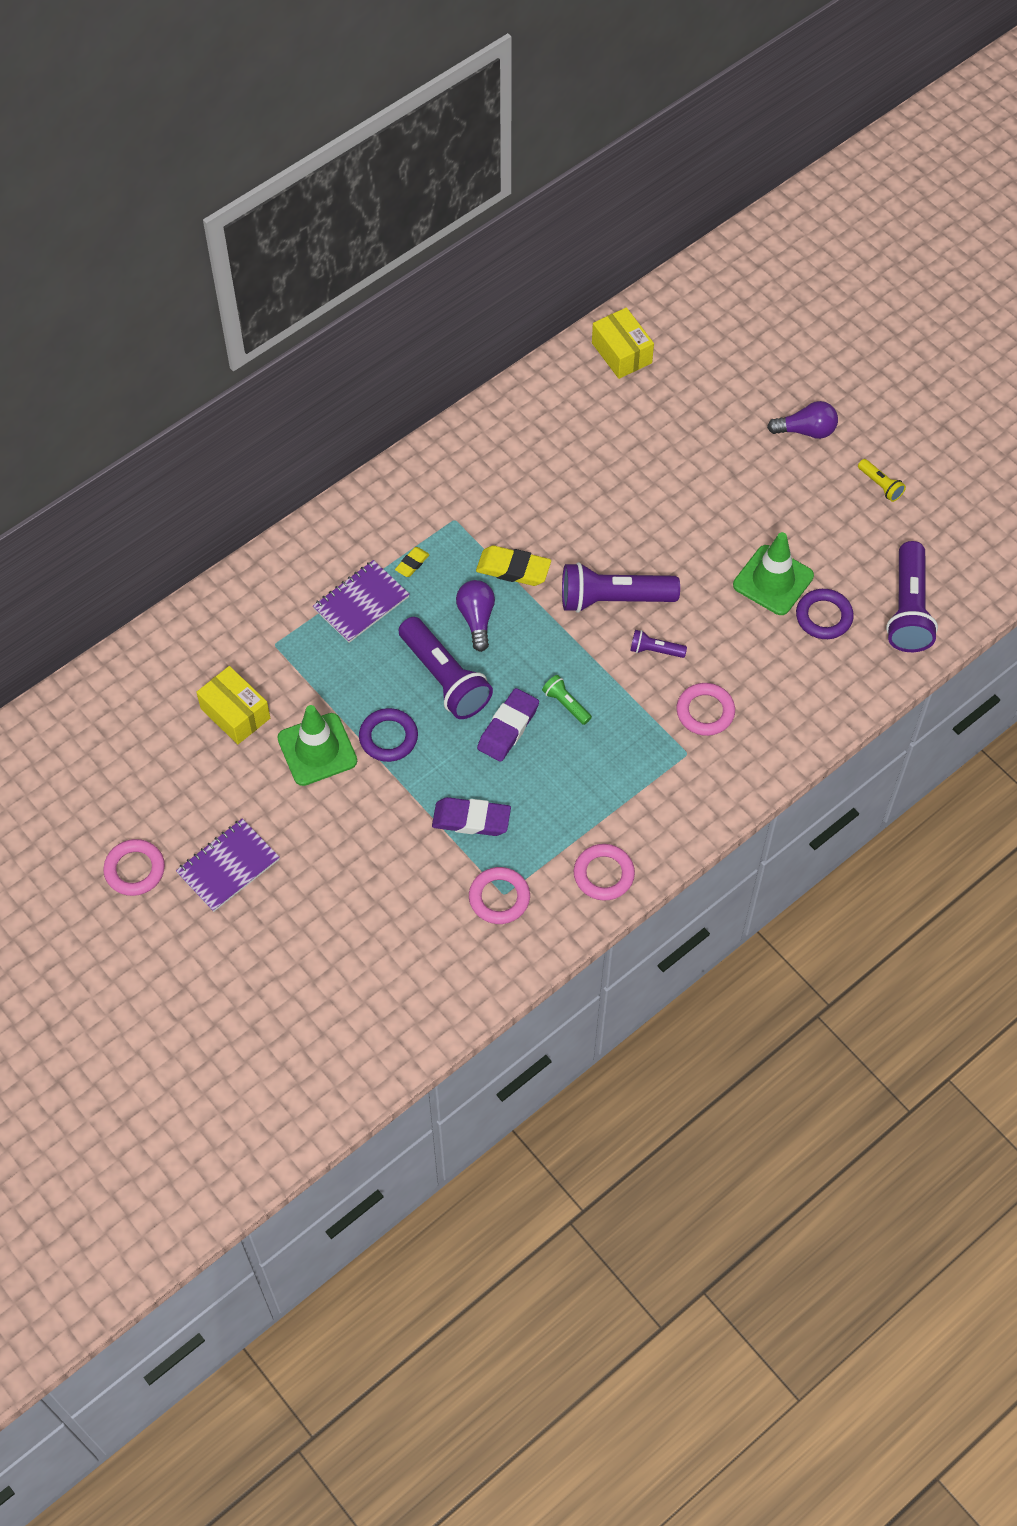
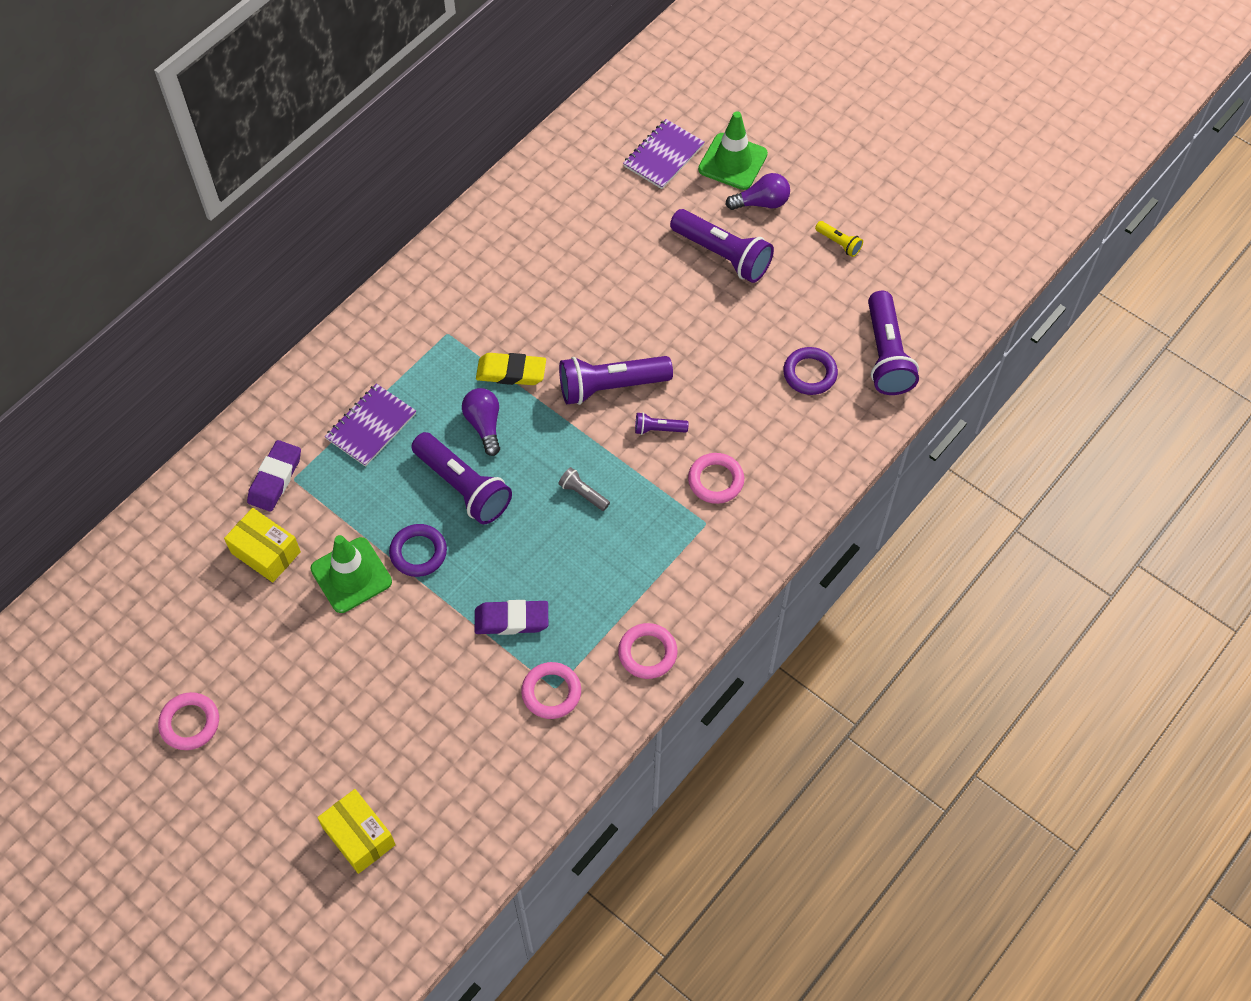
camera: 10 degrees left, 0 degrees up
purple notebook [176,818,280,912] -> purple notebook moved to [623,119,704,189]
yellow eraser [395,547,430,577] -> none
purple eraser [477,688,539,762] -> purple eraser moved to [247,440,301,512]
green flashlight [542,675,592,725] -> grey flashlight [558,467,610,511]
yellow box [592,307,654,379] -> yellow box moved to [317,789,396,874]
green traffic cone [733,532,814,615] -> green traffic cone moved to [698,111,768,190]
none -> purple flashlight [670,209,774,283]

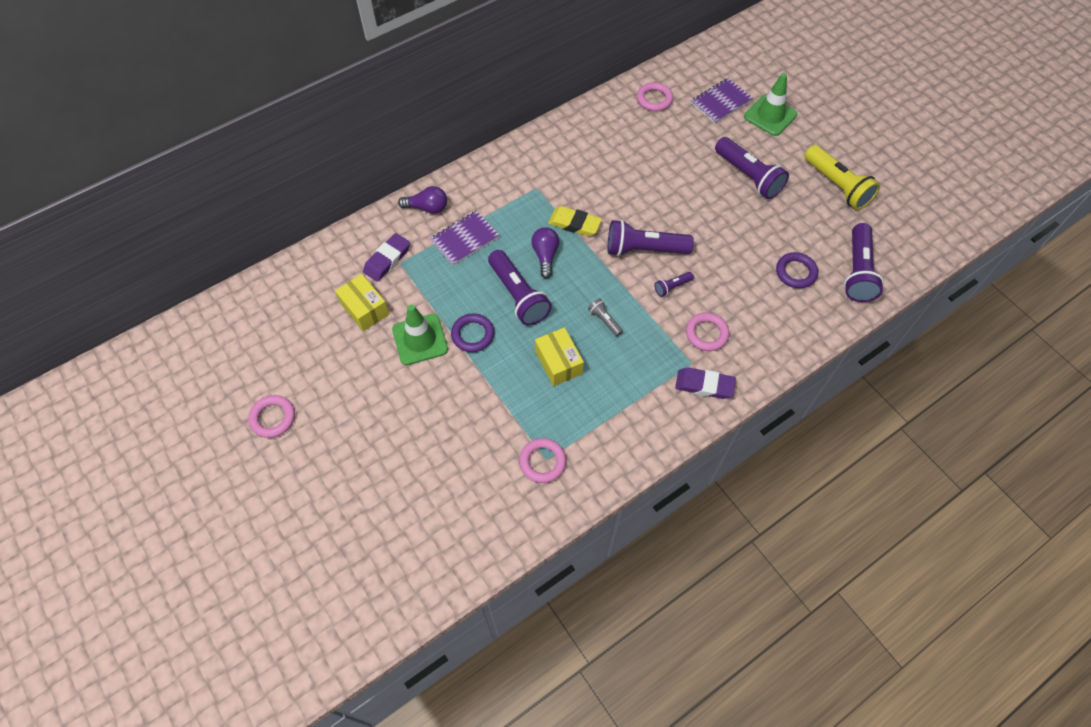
camera: 15 degrees right, 0 degrees up
yellow box [317,789,396,874] -> yellow box moved to [535,327,584,386]
purple eraser [475,600,548,635] -> purple eraser moved to [675,367,736,399]
pink ring [618,623,678,679] -> pink ring moved to [637,82,673,111]
purple flashlight [635,412,688,435] -> purple flashlight turned 45 degrees counterclockwise [654,272,694,297]
purple light bulb [725,173,790,210] -> purple light bulb moved to [398,186,447,214]
yellow flashlight [815,221,863,257] -> yellow flashlight [805,145,880,210], size x2.13

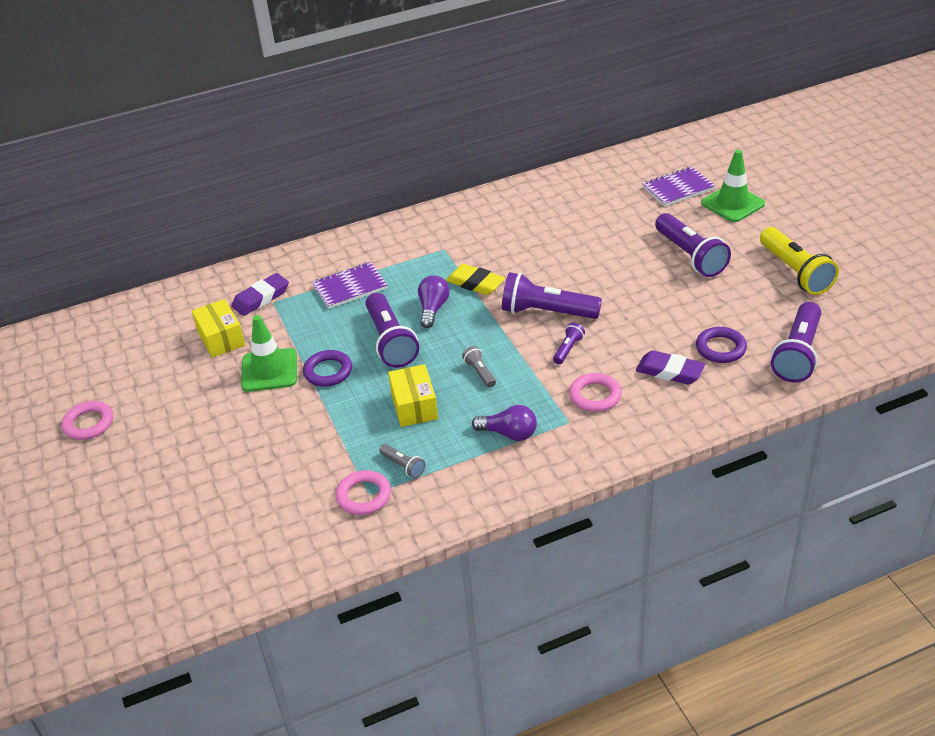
camera: 15 degrees right, 20 degrees down
purple light bulb [398,186,447,214] -> purple light bulb moved to [472,405,537,441]
pink ring [637,82,673,111] -> none
purple flashlight [654,272,694,297] -> purple flashlight turned 135 degrees clockwise [553,323,585,364]
purple eraser [675,367,736,399] -> purple eraser moved to [636,350,705,385]
none -> grey flashlight [379,444,425,478]

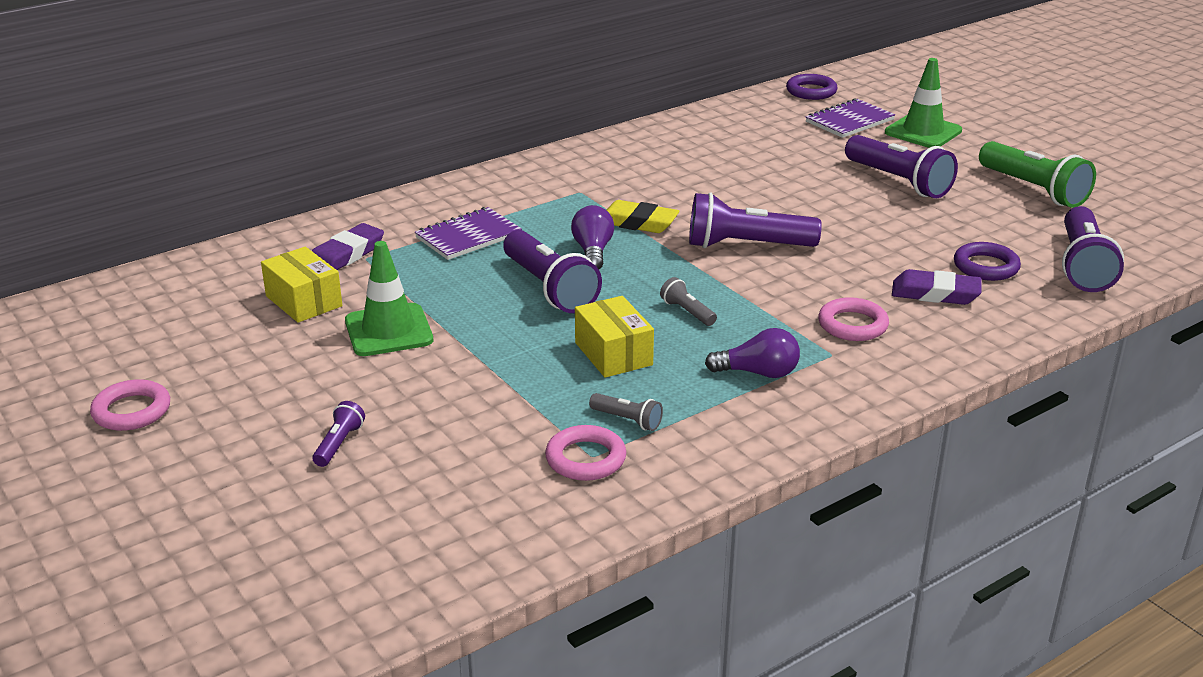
camera: 15 degrees left, 10 degrees down
purple ring [303,350,352,387] -> purple ring moved to [786,74,838,100]
purple flashlight [553,323,585,364] -> purple flashlight moved to [312,401,365,467]
yellow flashlight [760,227,839,295] -> green flashlight [979,141,1096,208]

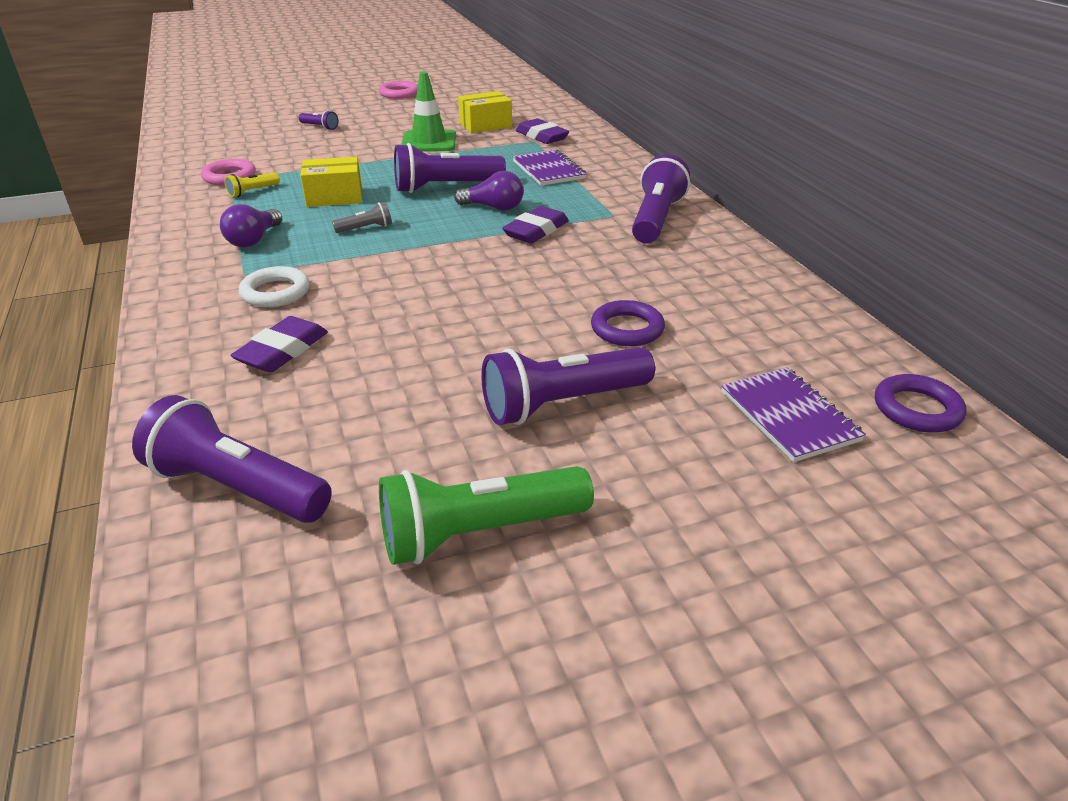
camera: 105 degrees right, 5 degrees up
grey flashlight [589,393,663,431] -> yellow flashlight [224,173,280,197]
yellow eraser [606,200,680,233] -> purple eraser [502,206,569,243]
purple flashlight [689,192,822,248] -> purple flashlight moved to [632,154,690,243]
pink ring [818,297,889,341] -> white ring [239,266,310,307]
green traffic cone [885,58,962,148] -> none
purple ring [954,242,1021,281] -> purple ring moved to [591,300,665,346]

